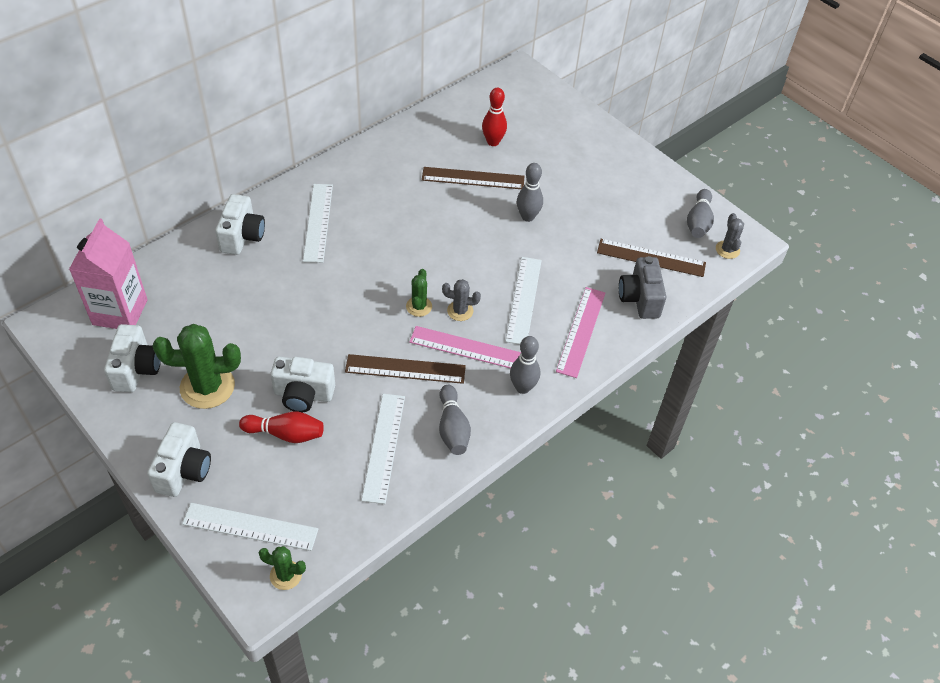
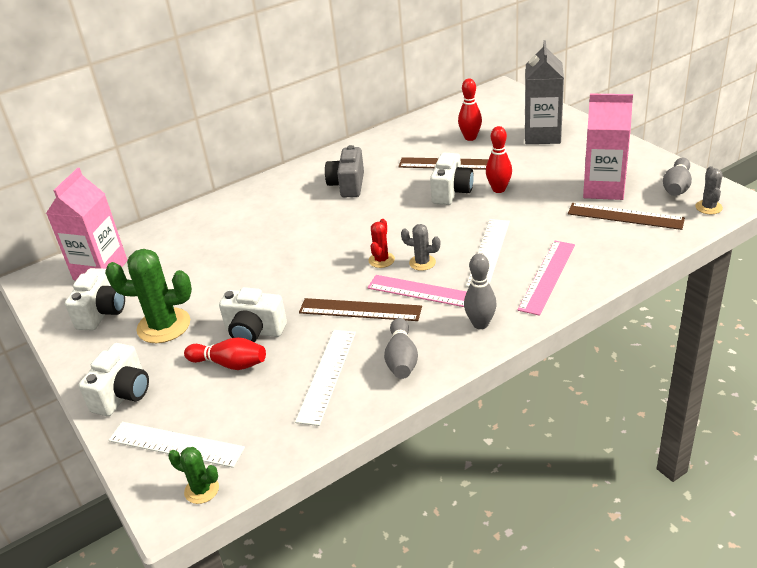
camera: 15 degrees right, 15 degrees down
white camera [215,194,265,255] -> white camera moved to [430,153,474,205]
white ruler [303,184,333,263] -> none
green cactus [406,269,432,317] -> red cactus [369,219,395,268]
grey bowling pin [517,163,543,222] -> red bowling pin [486,126,512,193]
grey camera [619,256,666,319] -> grey camera moved to [325,145,364,197]
none -> grey carton [525,40,564,144]
none -> pink carton [583,94,633,200]

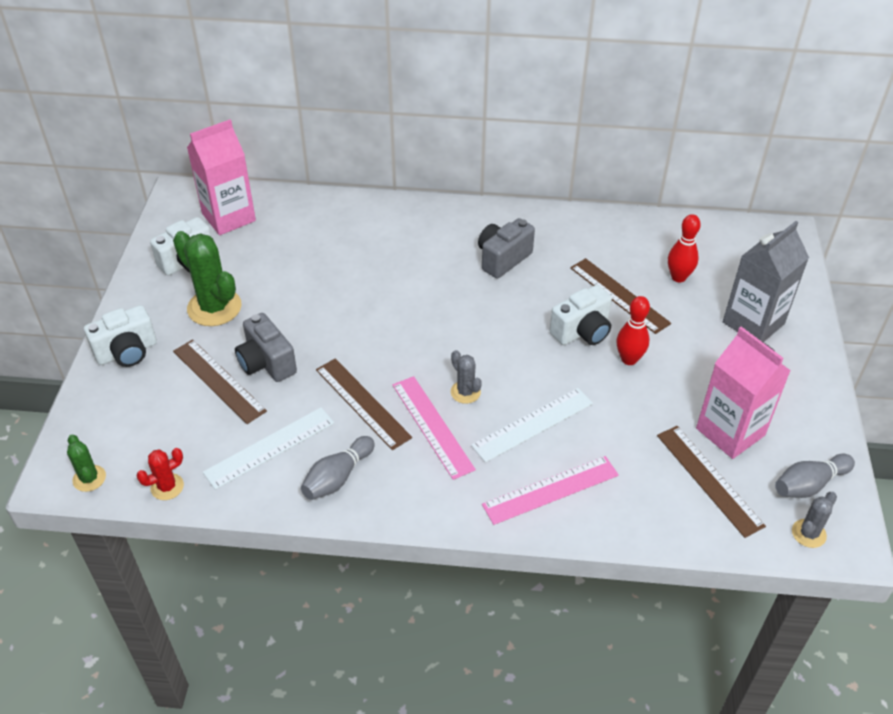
camera: 35 degrees right, 10 degrees up
white ruler [108,422,245,468] -> none
red bowling pin [184,337,266,370] -> brown ruler [173,339,267,424]
white camera [219,287,287,342] -> grey camera [235,313,297,382]
red cactus [369,219,395,268] -> red cactus moved to [137,448,184,500]
grey bowling pin [464,254,497,329] -> none

